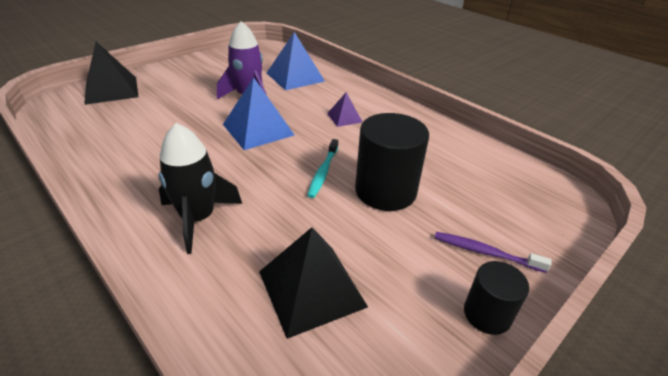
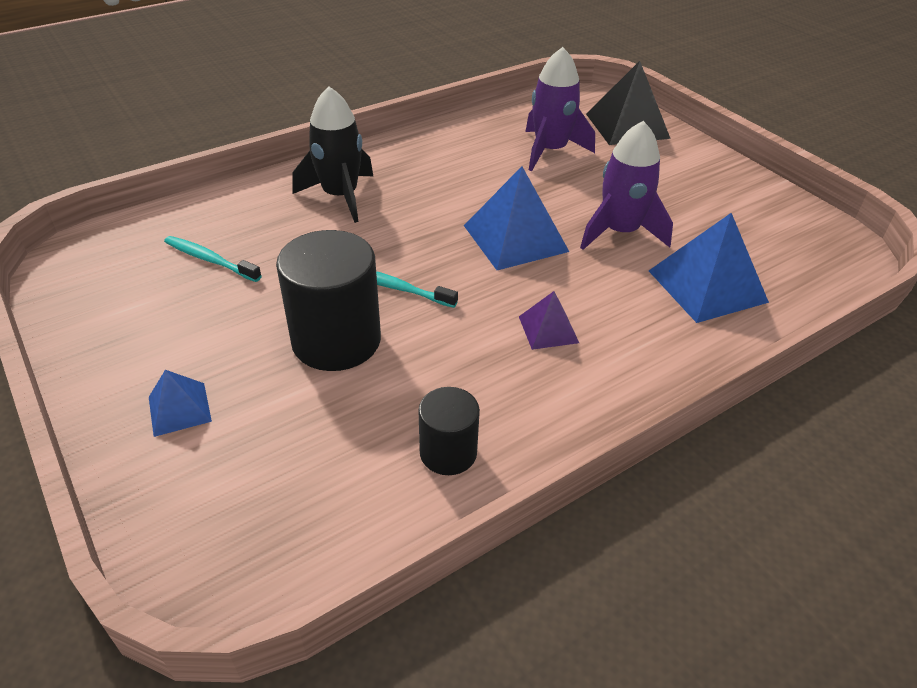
camera: 100 degrees right, 5 degrees up
black pyramid [259,227,368,339] -> turquoise toothbrush [164,236,262,282]
purple toothbrush [434,232,552,273] -> blue pyramid [149,370,212,437]
black cylinder [464,261,529,335] -> black cylinder moved to [418,387,480,475]
none -> purple rocket [525,47,595,171]

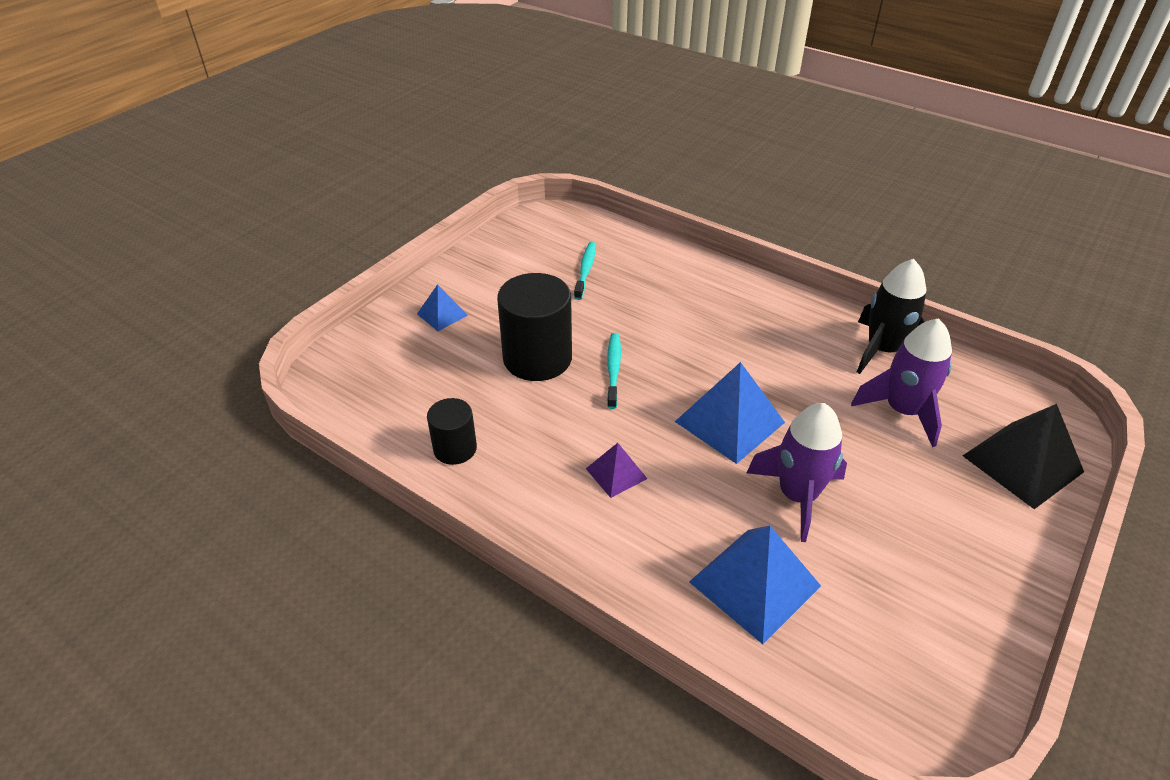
camera: 70 degrees right, 0 degrees up
black rocket [292,87,373,223] -> black rocket moved to [857,259,927,374]

